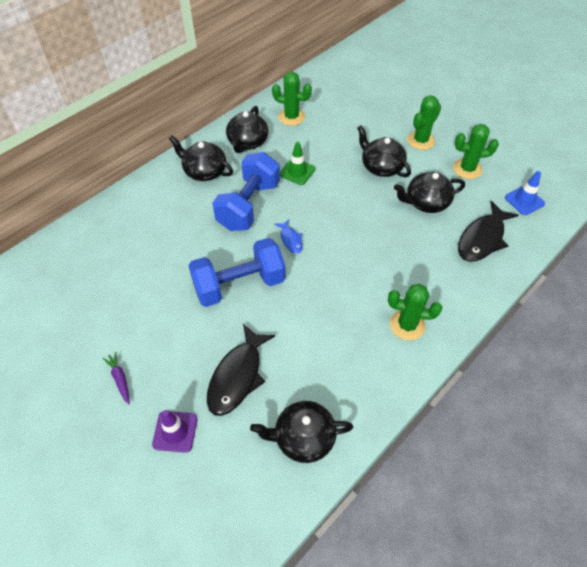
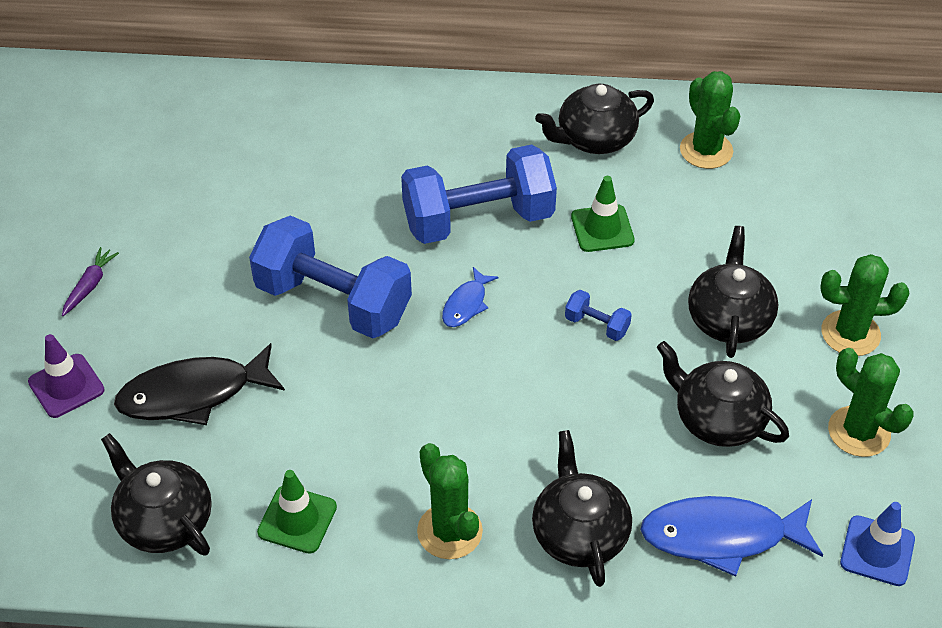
camera: 50 degrees right, 5 degrees down
black teapot [169,136,233,181] -> black teapot moved to [532,430,632,587]
black fish [458,201,519,262] -> blue fish [640,496,823,577]
none -> green traffic cone [257,470,337,554]
none -> blue dumbbell [565,290,632,341]

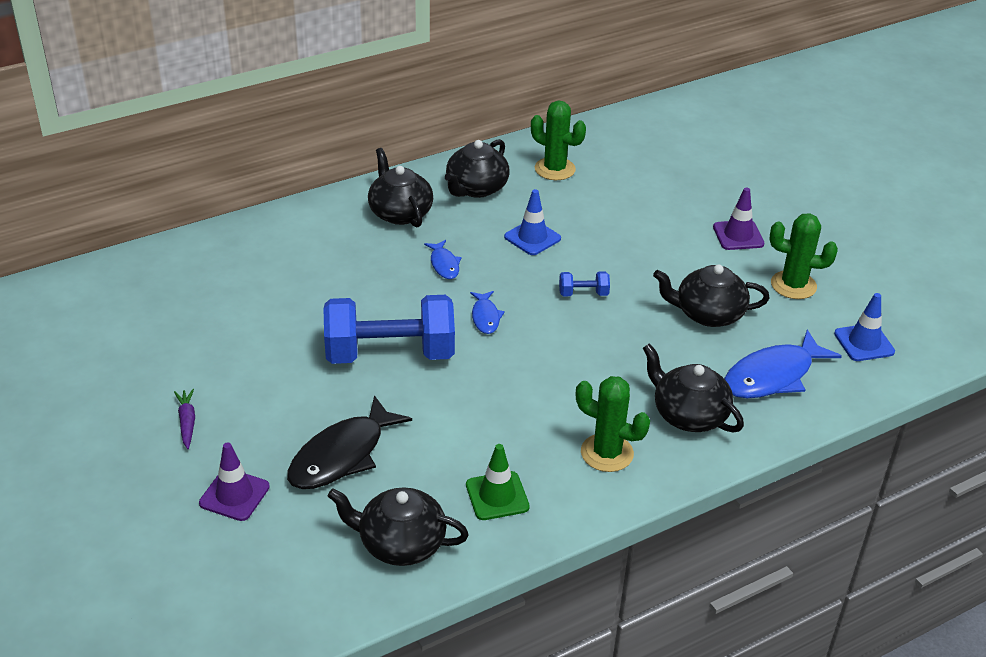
camera: 35 degrees left, 10 degrees down
blue dumbbell [401,145,557,244] -> blue fish [424,240,461,279]
green traffic cone [571,176,635,252] -> blue traffic cone [504,189,561,255]
black teapot [688,226,778,358] -> black teapot moved to [368,148,433,227]
green cactus [820,254,910,356] -> purple traffic cone [713,188,764,250]

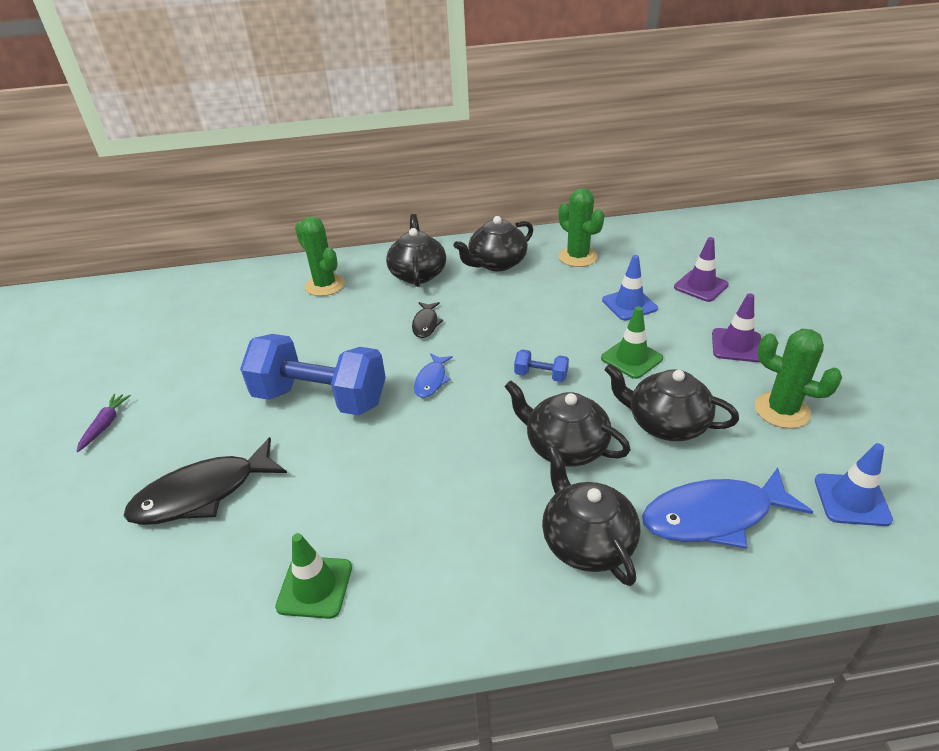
camera: 25 degrees right, 0 degrees up
purple traffic cone [199,442,270,521] -> purple traffic cone moved to [674,237,729,302]
black teapot [328,488,469,566] -> black teapot moved to [504,380,631,467]
blue fish [424,240,461,279] -> black fish [412,302,443,338]
blue traffic cone [504,189,561,255] -> blue traffic cone moved to [602,255,658,320]
green cactus [576,376,650,472] -> green cactus moved to [295,216,345,296]
none -> green traffic cone [601,306,663,379]

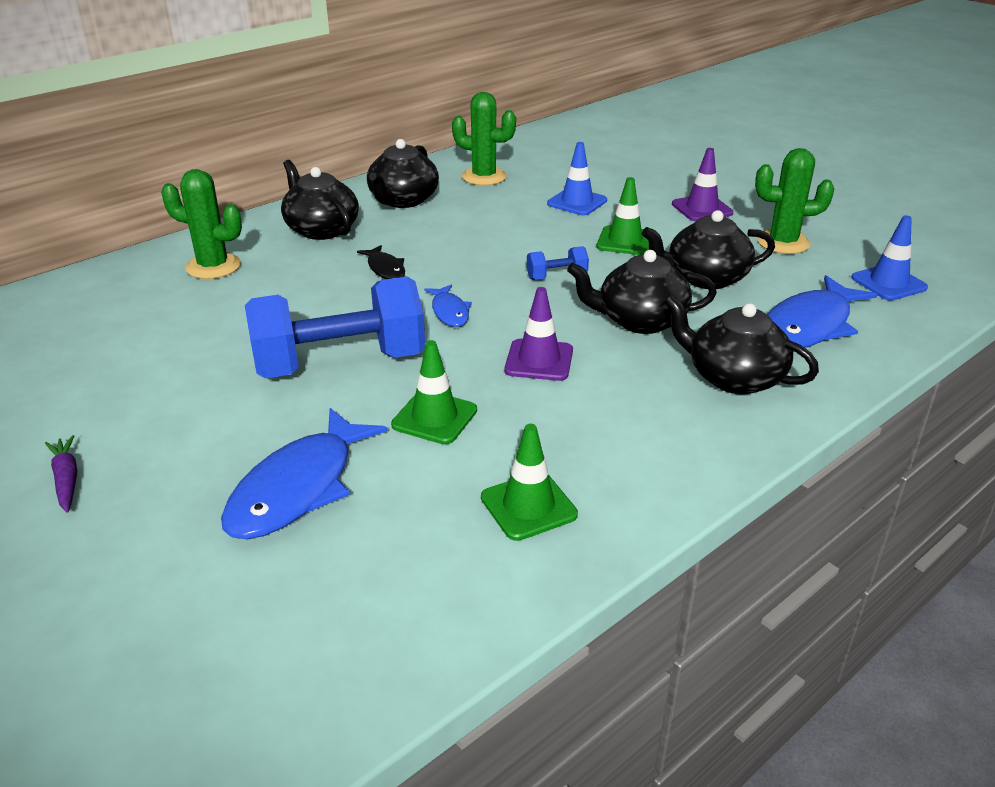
camera: 35 degrees left, 5 degrees down
black fish [124,437,287,525] -> blue fish [221,408,388,540]
purple traffic cone [674,237,729,302] -> purple traffic cone moved to [505,287,573,381]
none -> green traffic cone [391,340,477,444]

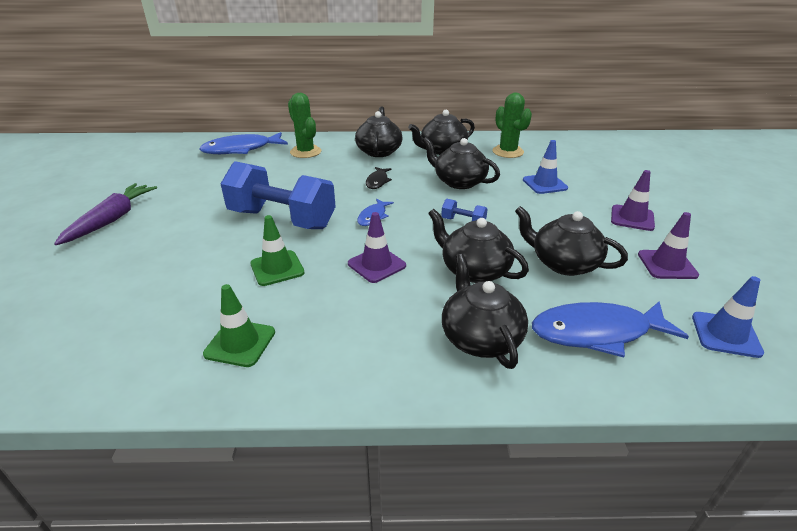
camera: 40 degrees right, 0 degrees up
purple carrot [45,435,77,513] -> purple carrot [54,183,157,245], size x1.88
blue fish [221,408,388,540] -> blue fish moved to [199,132,288,154]
green traffic cone [597,177,649,255] -> none
green cactus [755,148,834,254] -> purple traffic cone [638,212,699,279]
none -> black teapot [422,137,500,189]

